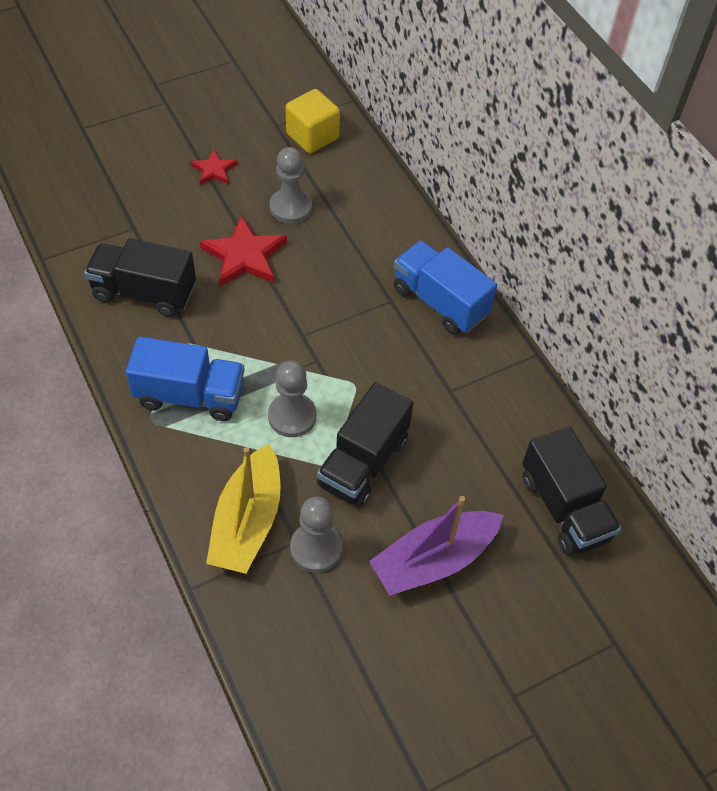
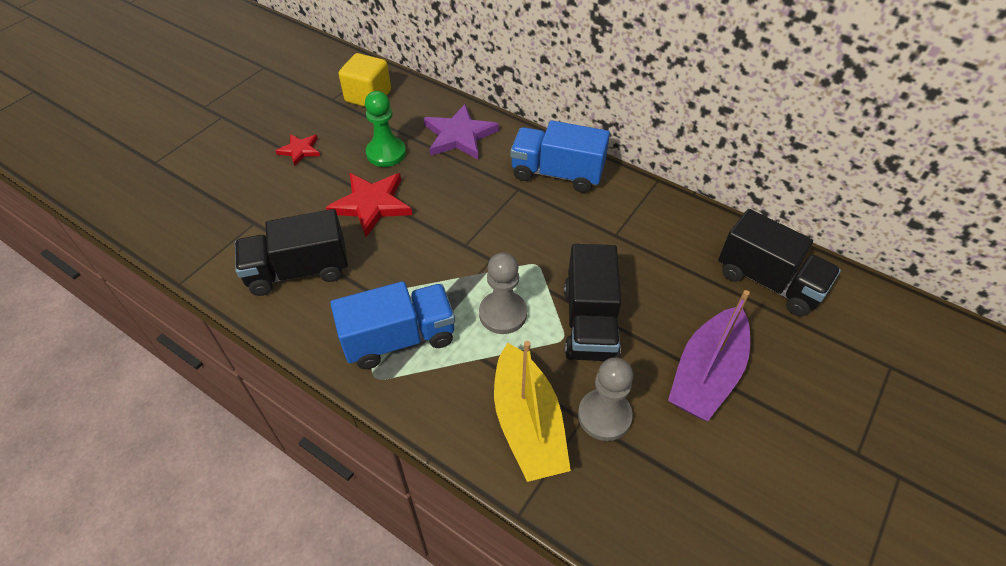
camera: 25 degrees left, 5 degrees down
grey pawn [270,147,312,224] -> green pawn [365,91,406,167]
none -> purple star [424,104,499,159]

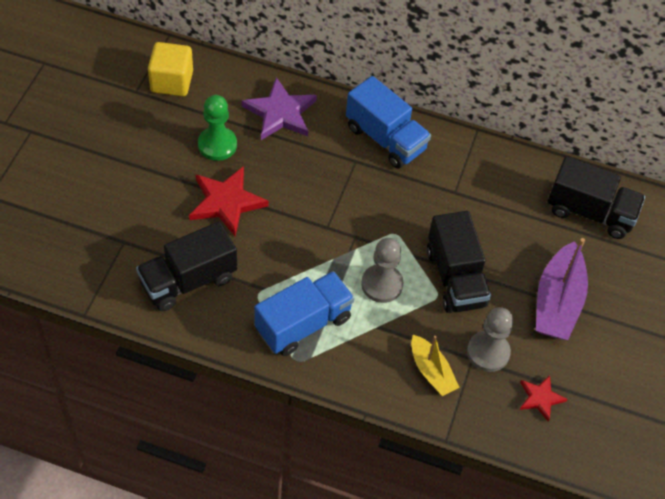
camera: 20 degrees left, 5 degrees up
red star [275,134,320,166] -> red star moved to [520,375,567,422]
yellow boat [494,341,571,482] -> yellow boat [411,335,460,396], size x0.60
blue truck [510,120,610,193] -> blue truck turned 135 degrees counterclockwise [346,76,431,169]

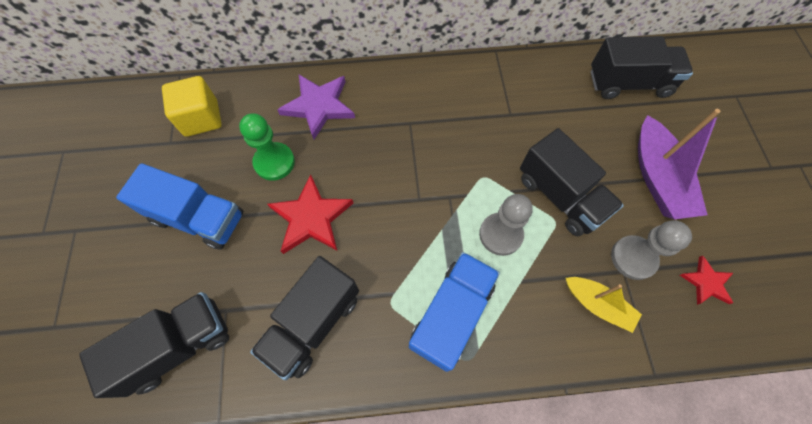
camera: 20 degrees left, 10 degrees up
blue truck [346,76,431,169] -> blue truck moved to [116,163,243,250]
none -> black truck [79,292,229,398]

